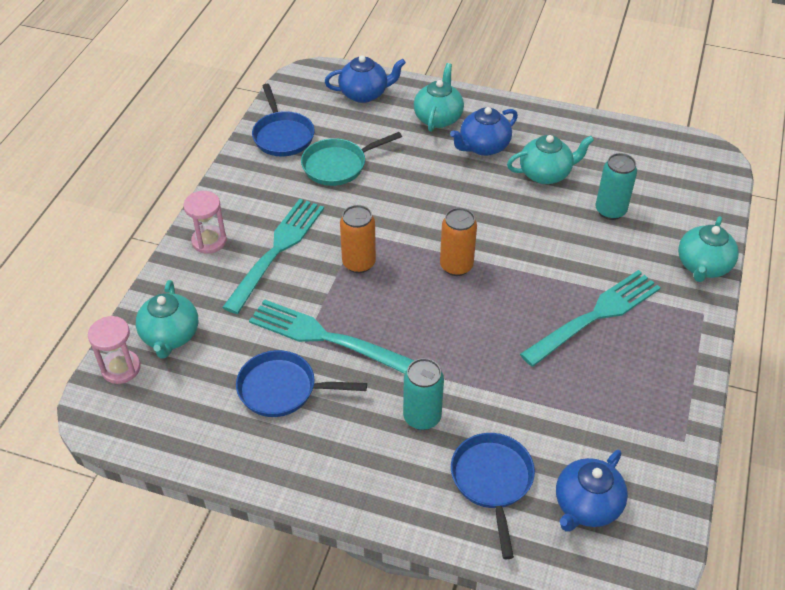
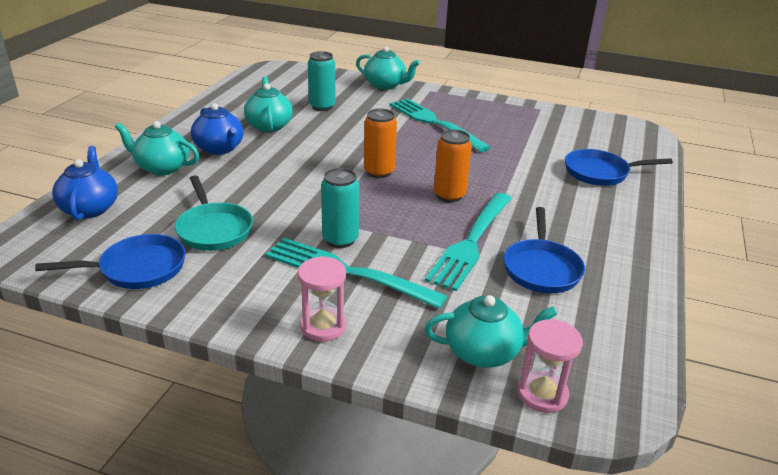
camera: 90 degrees left, 15 degrees down
orange can [340,205,376,273] -> orange can moved to [434,129,472,202]
turquoise can [403,358,444,430] -> turquoise can moved to [321,168,359,248]
blue teapot [556,450,628,532] -> none

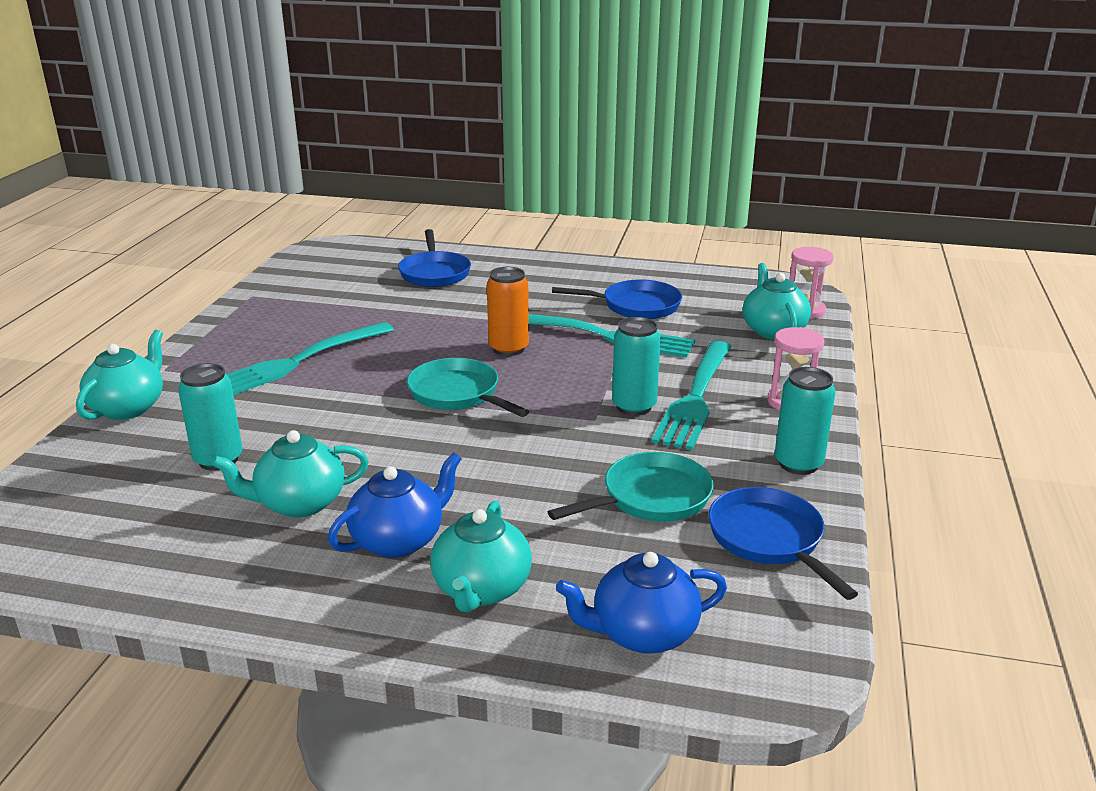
camera: 95 degrees left, 5 degrees down
orange can [364,108,397,178] -> turquoise pan [407,358,529,417]
none -> turquoise can [775,367,836,475]

